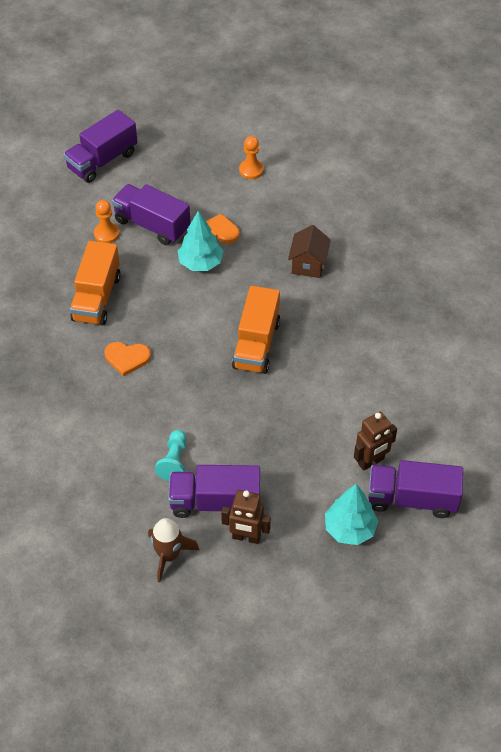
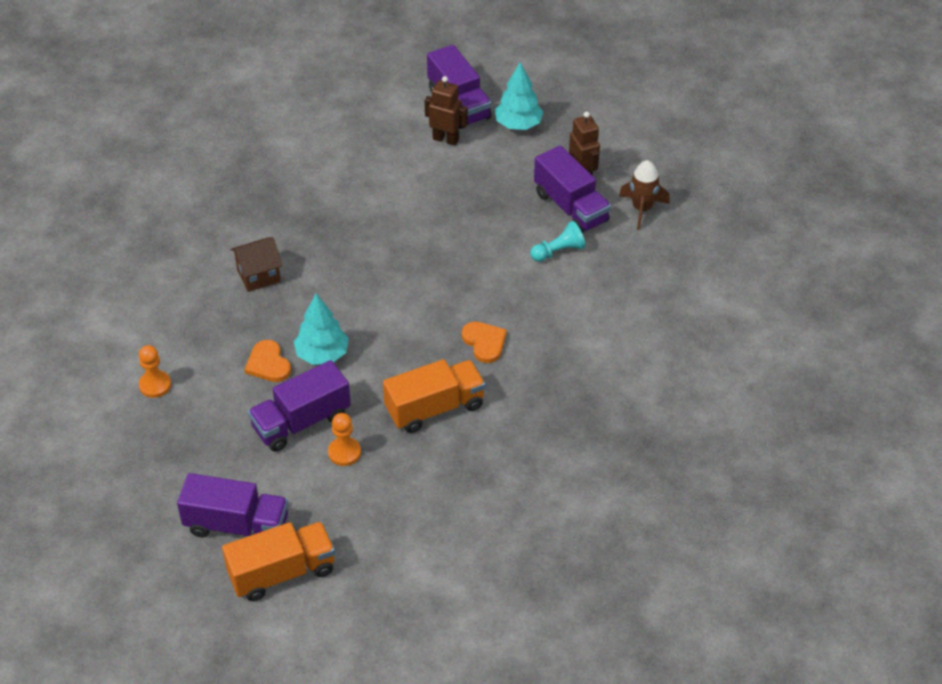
camera: 125 degrees left, 5 degrees down
purple truck [112,184,191,245] -> purple truck turned 60 degrees clockwise [248,360,351,452]
orange truck [232,286,280,374] -> orange truck moved to [222,522,335,601]

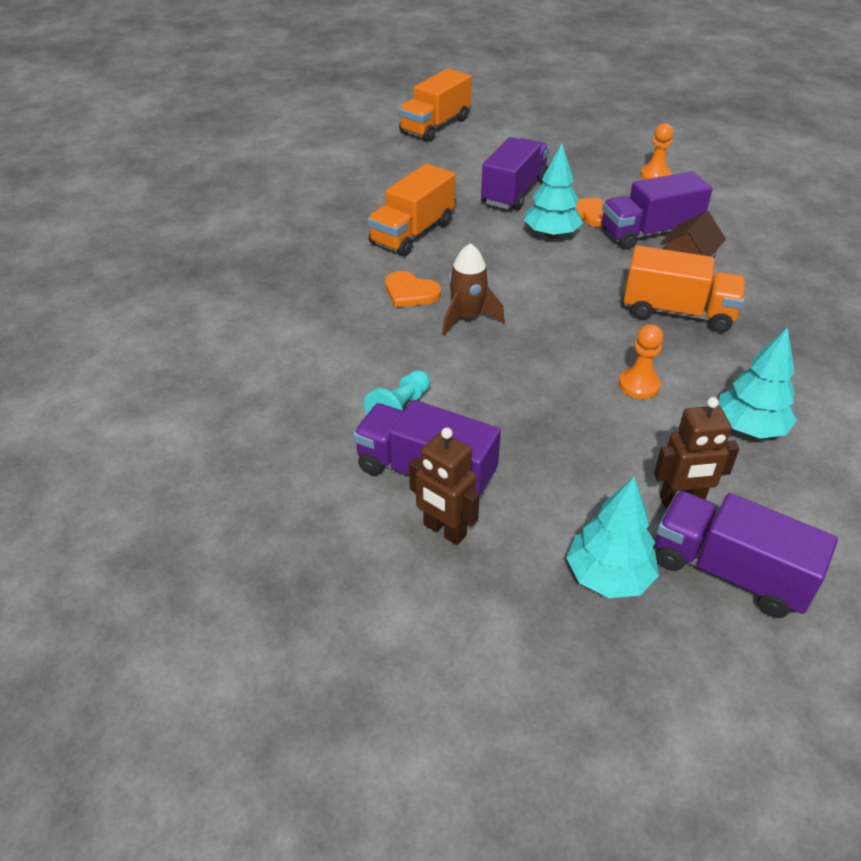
camera: 150 degrees right, 5 degrees down
purple truck [177,473,288,537] -> purple truck moved to [602,171,712,249]
orange pawn [328,413,361,466] -> orange pawn moved to [619,324,663,399]
brown rocket [619,160,670,230] -> brown rocket moved to [442,243,505,336]
none -> orange truck [623,245,746,333]
none -> turquoise tree [718,327,797,439]

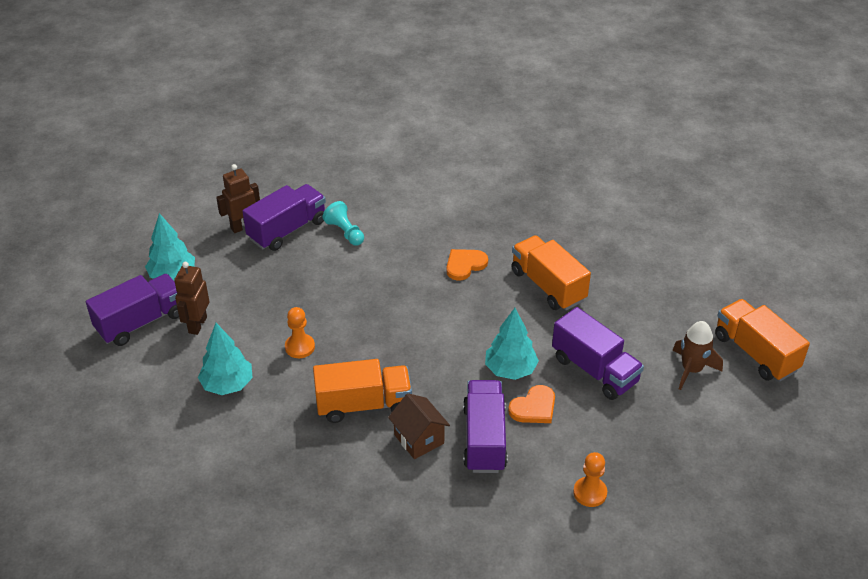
camera: 110 degrees right, 0 degrees up
brown rocket [442,243,505,336] -> brown rocket moved to [672,321,723,390]
orange truck [623,245,746,333] -> orange truck turned 135 degrees counterclockwise [313,359,412,423]

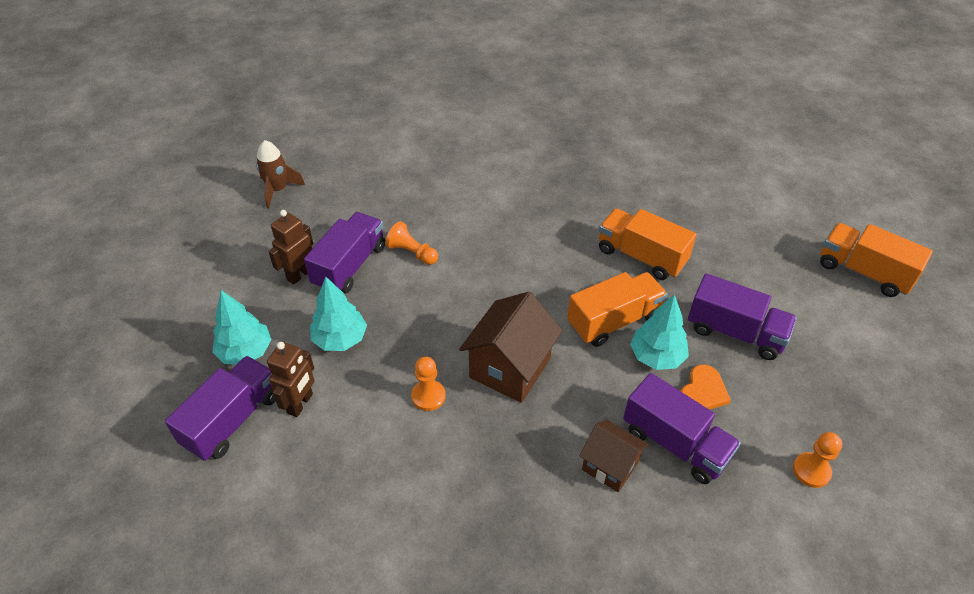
camera: 20 degrees left, 5 degrees up
brown robot [174,262,209,335] -> brown robot turned 150 degrees counterclockwise [267,342,315,417]
turquoise tree [198,323,253,395] -> turquoise tree moved to [310,277,367,351]
orange truck [313,359,412,423] -> orange truck moved to [567,272,668,347]
turquoise pawn [323,201,364,246] -> orange pawn [385,221,438,265]
orange heart [446,249,488,281] -> none
purple truck [463,380,508,473] -> purple truck turned 150 degrees clockwise [623,373,741,484]
brown rocket [672,321,723,390] -> brown rocket moved to [256,140,305,209]
none -> brown house [459,292,563,403]

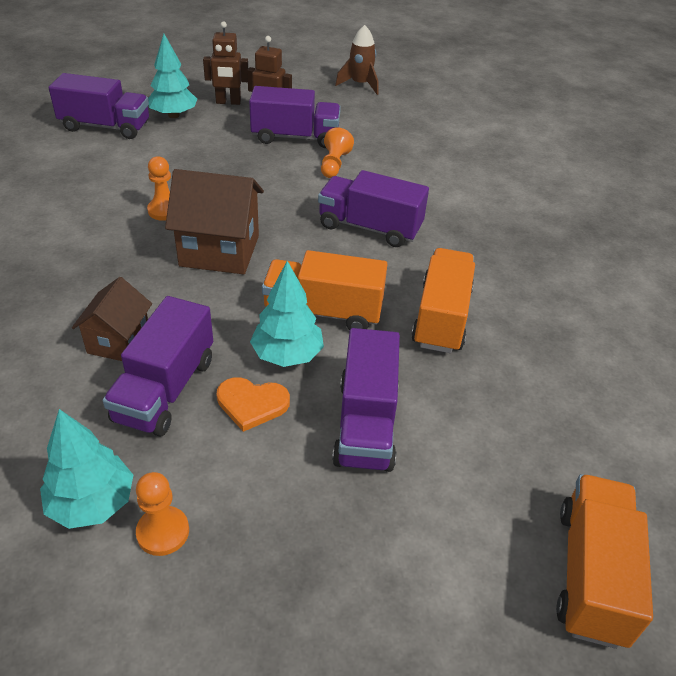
camera: 65 degrees right, 5 degrees down
brown robot [267,342,315,417] -> brown robot moved to [203,21,248,105]
turquoise tree [310,277,367,351] -> turquoise tree moved to [40,409,133,529]
orange truck [567,272,668,347] -> orange truck turned 150 degrees clockwise [262,250,388,330]
none -> purple truck [318,170,429,247]

